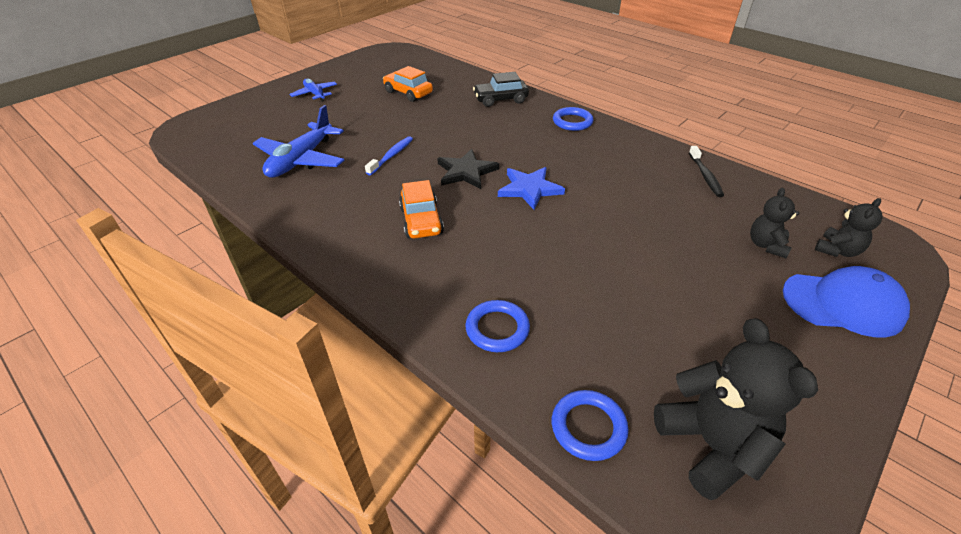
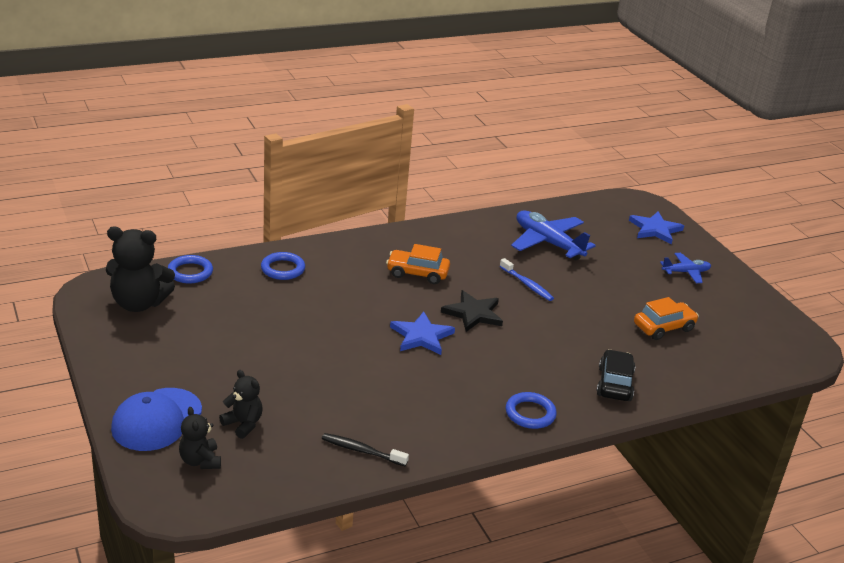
camera: 110 degrees right, 10 degrees down
none -> blue star [629,212,684,245]

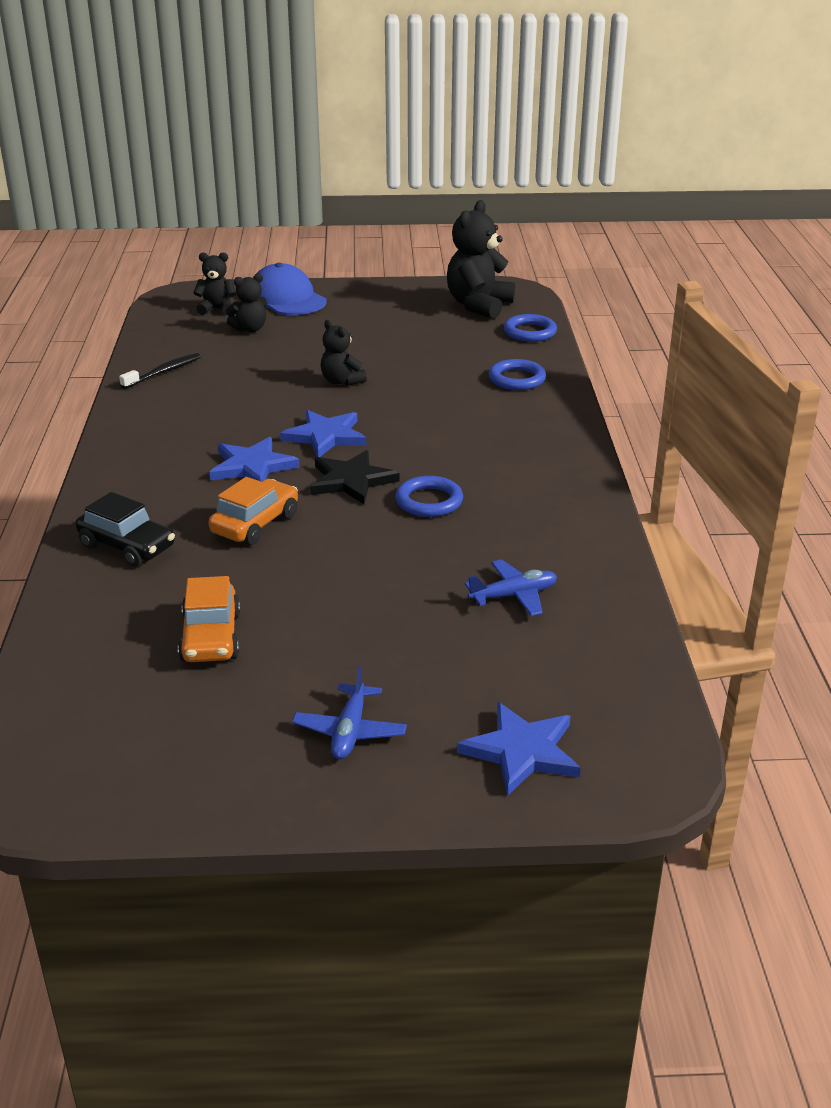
camera: 115 degrees right, 0 degrees up
orange car [386,244,450,284] -> orange car moved to [208,477,298,545]
blue toothbrush [500,258,554,301] -> none
blue ring [506,392,557,429] -> blue ring moved to [395,476,463,517]
blue plane [511,210,596,260] -> blue plane [465,559,557,616], size x0.56
none -> blue star [210,437,300,482]
none -> black teddy bear [321,320,367,386]

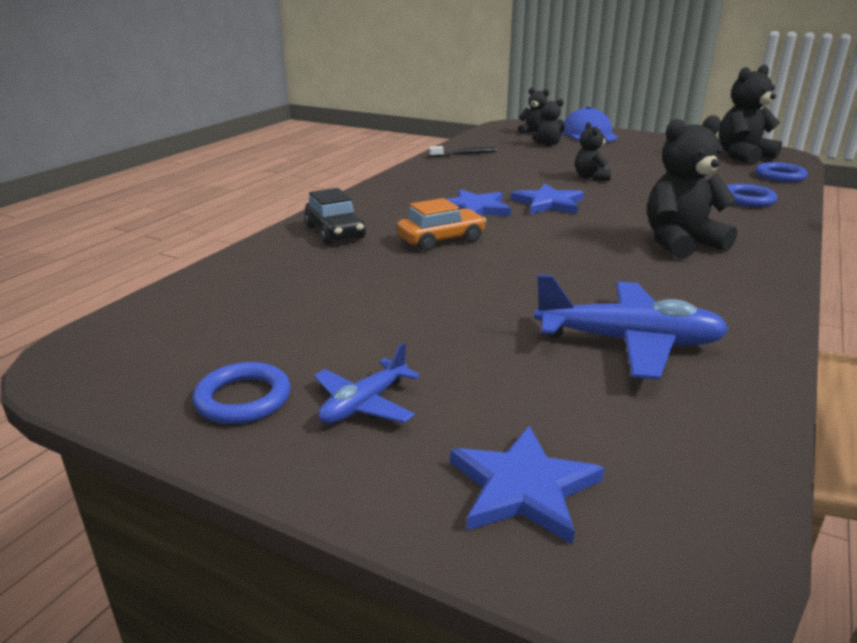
camera: 30 degrees right, 5 degrees down
orange car [178,576,241,662] -> none
black star [310,450,400,504] -> none
blue ring [395,476,463,517] -> blue ring moved to [192,362,290,424]
blue plane [465,559,557,616] -> blue plane [534,274,729,380], size x1.78
none -> black teddy bear [647,115,737,259]

